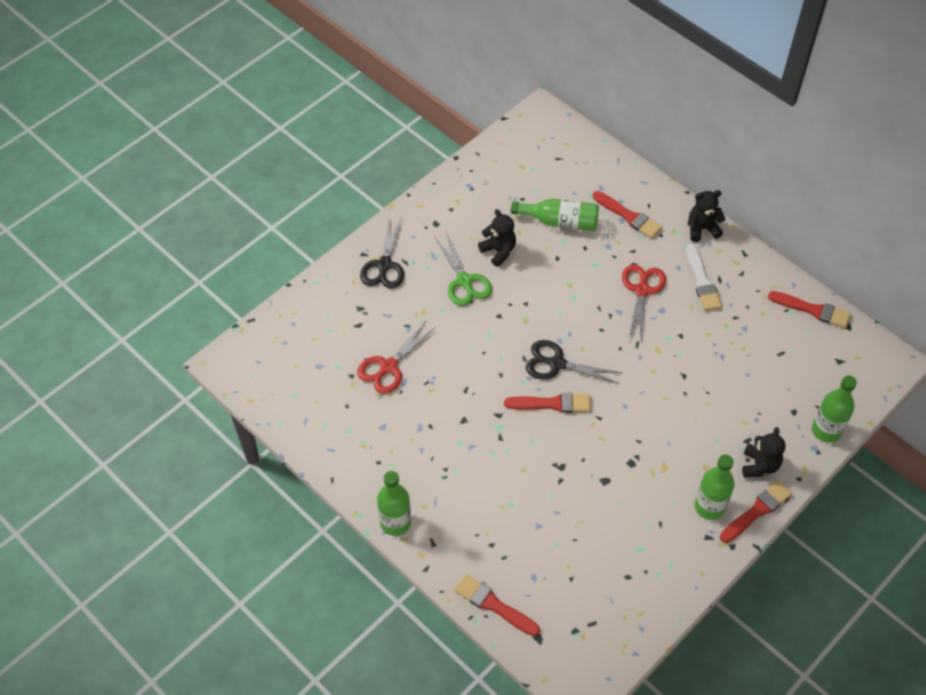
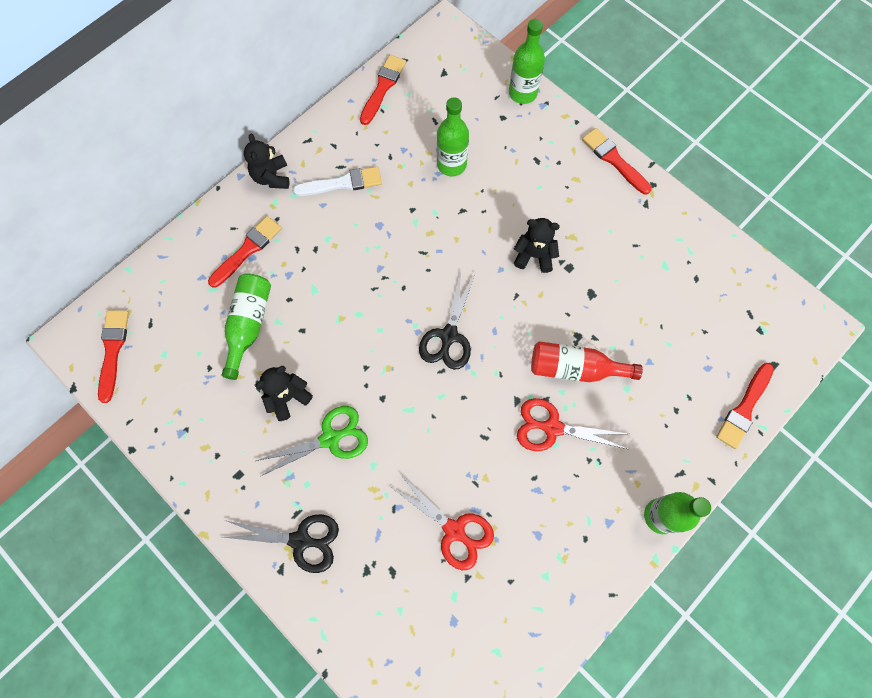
camera: 90 degrees left, 15 degrees up
red brush [504,393,591,413] -> red brush moved to [98,310,129,403]
red scissors [622,265,666,341] -> red scissors moved to [517,398,628,451]
green bottle [695,454,735,520] -> green bottle moved to [437,97,469,176]
black teddy bear [742,427,785,478] -> black teddy bear moved to [514,218,560,273]
none -> red bottle [531,341,643,382]

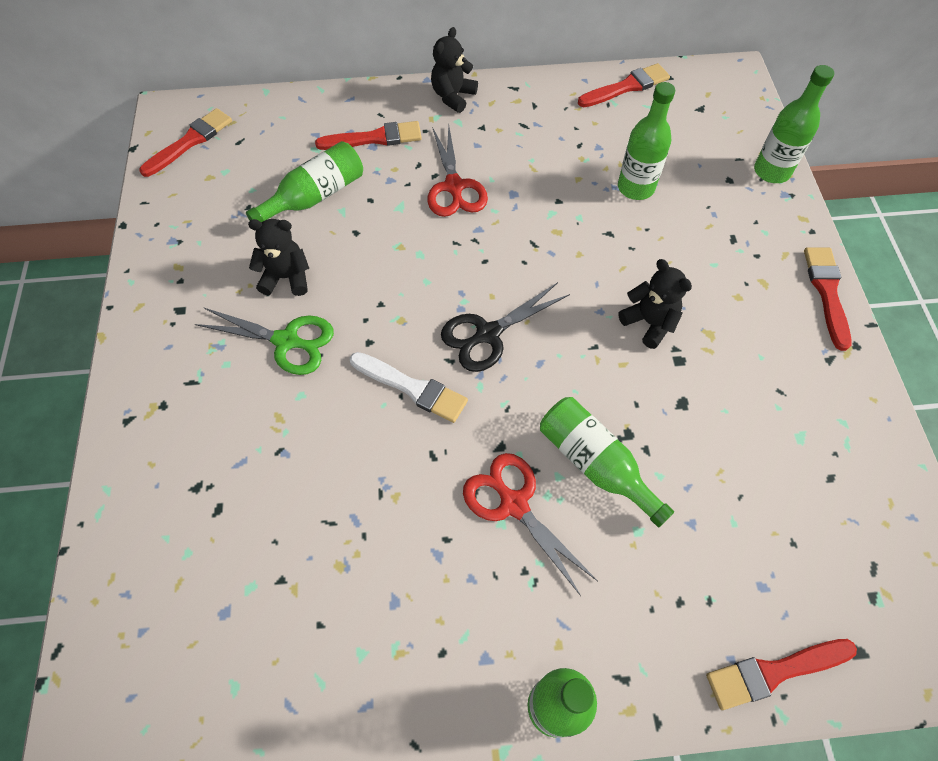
camera: 40 degrees right, 10 degrees down
black scissors [223,514,339,573] -> none
white brush [293,167,382,196] -> white brush moved to [350,352,468,423]
red scissors [391,474,494,570] -> red scissors moved to [427,125,488,217]
red bottle [531,341,643,382] -> green bottle [540,397,674,527]

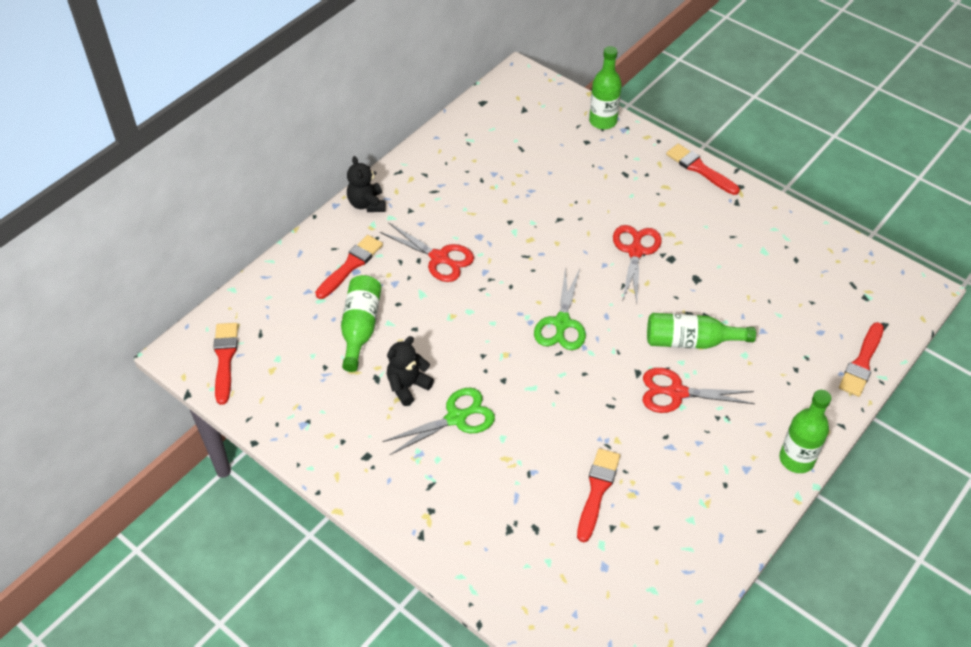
camera: 45 degrees left, 10 degrees down
white brush [350,352,468,423] -> none
black scissors [441,282,570,372] -> green scissors [534,266,586,350]
red brush [578,63,670,107] -> red brush moved to [577,448,620,542]
green bottle [618,82,675,200] -> none
black teddy bear [618,259,692,349] -> red scissors [613,225,662,303]

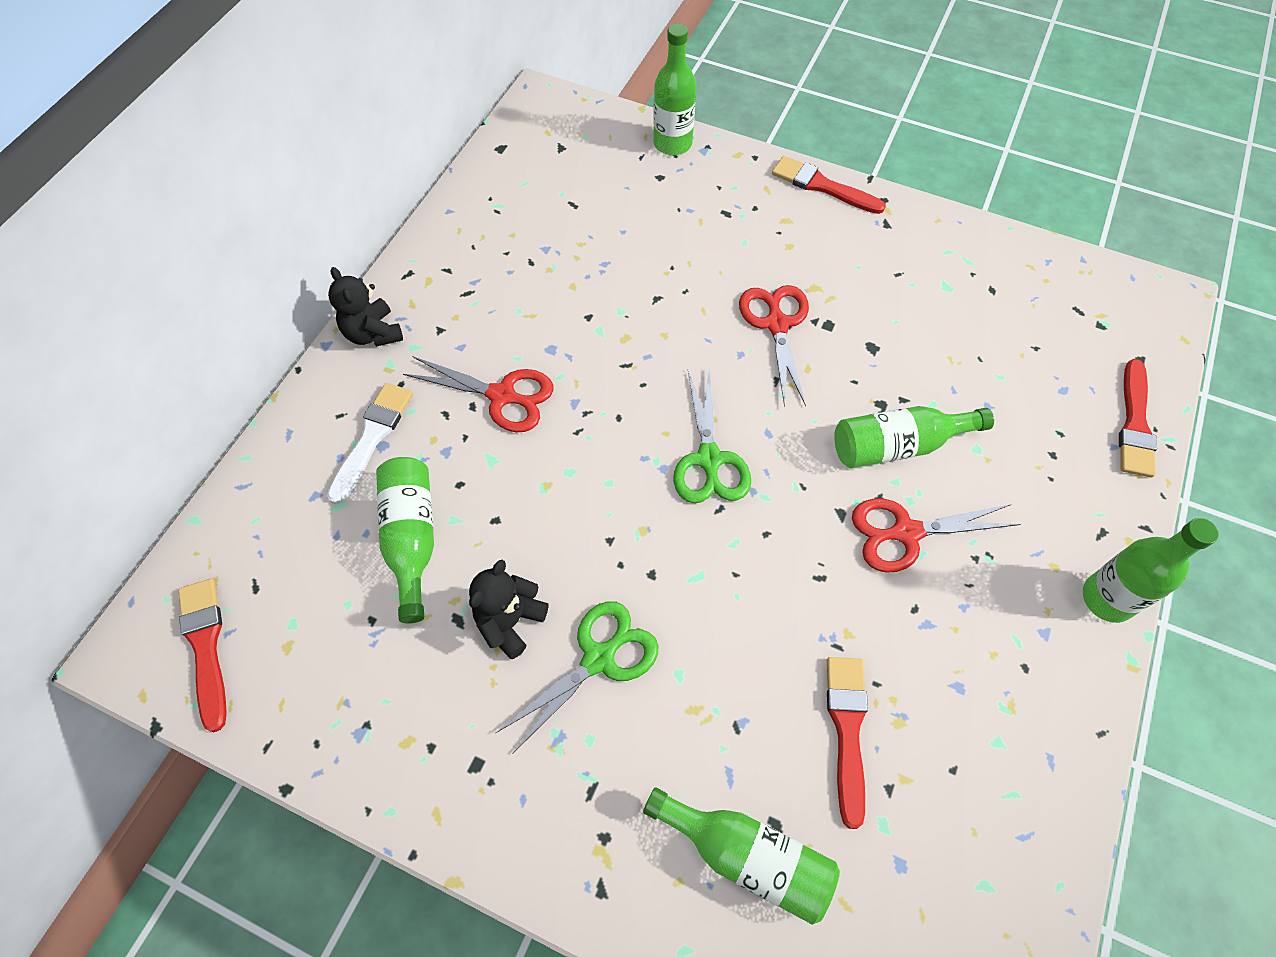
camera: 15 degrees left, 10 degrees up
red brush [315,235,383,299] -> white brush [327,383,413,504]
none -> green bottle [643,787,840,924]

